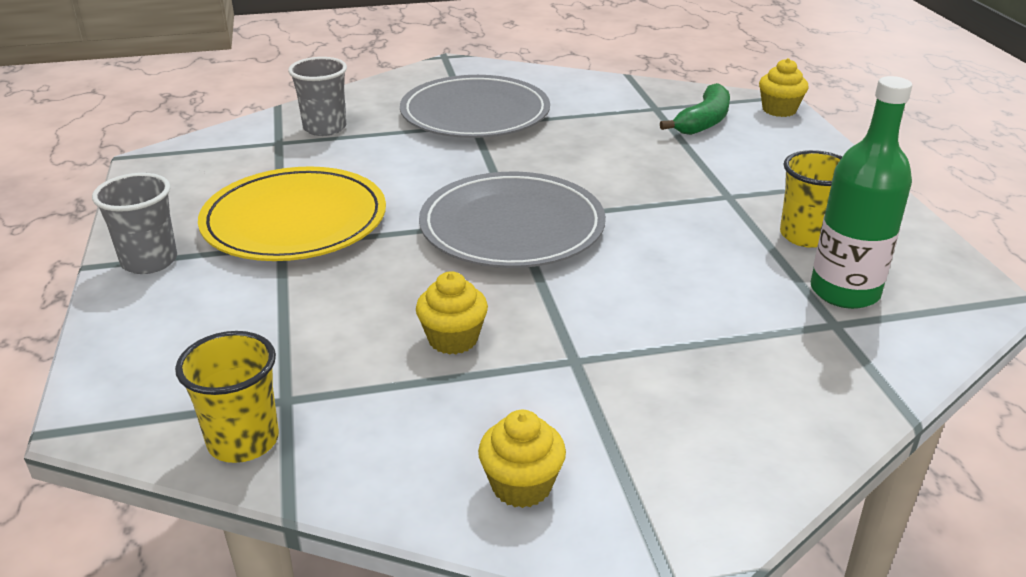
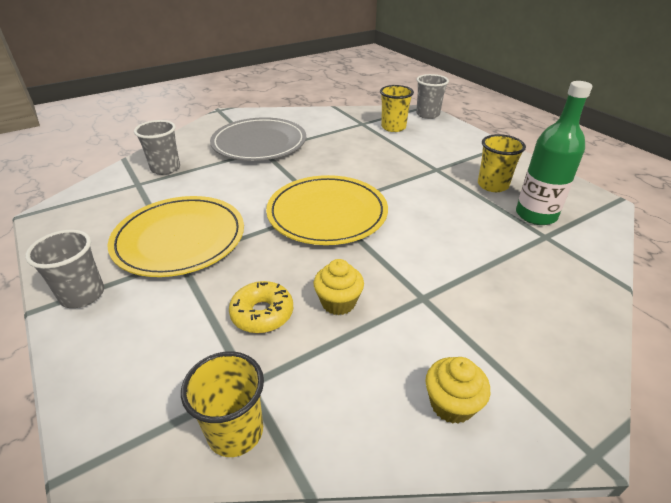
camera: 20 degrees left, 5 degrees up
grey plate [419,172,606,268] -> yellow plate [266,175,388,245]
green banana [660,83,730,135] -> yellow cup [380,85,414,132]
yellow cupcake [759,58,808,117] -> grey cup [416,74,449,119]
none -> yellow donut [229,281,293,333]

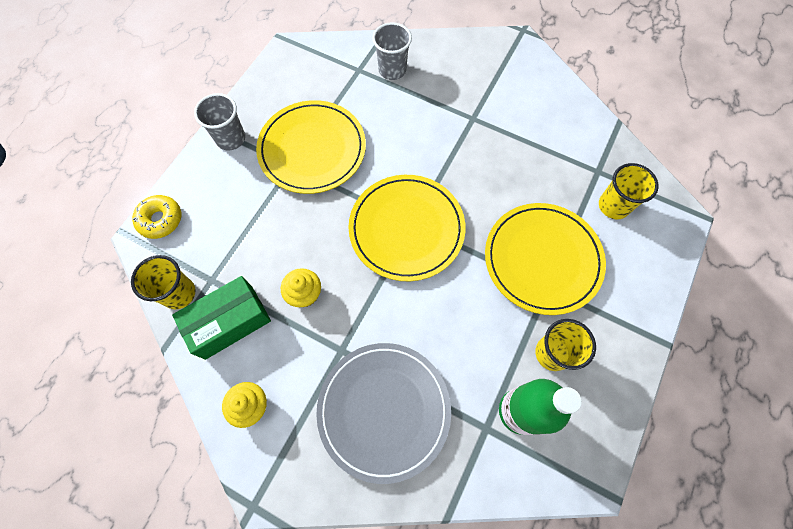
camera: 60 degrees right, 30 degrees up
grey plate [210,117,306,161] -> grey plate moved to [316,343,451,484]
yellow donut [229,281,293,333] -> yellow donut moved to [132,195,181,239]
grey cup [416,74,449,119] -> none
none -> green box [172,276,271,360]
none -> yellow plate [485,203,606,315]

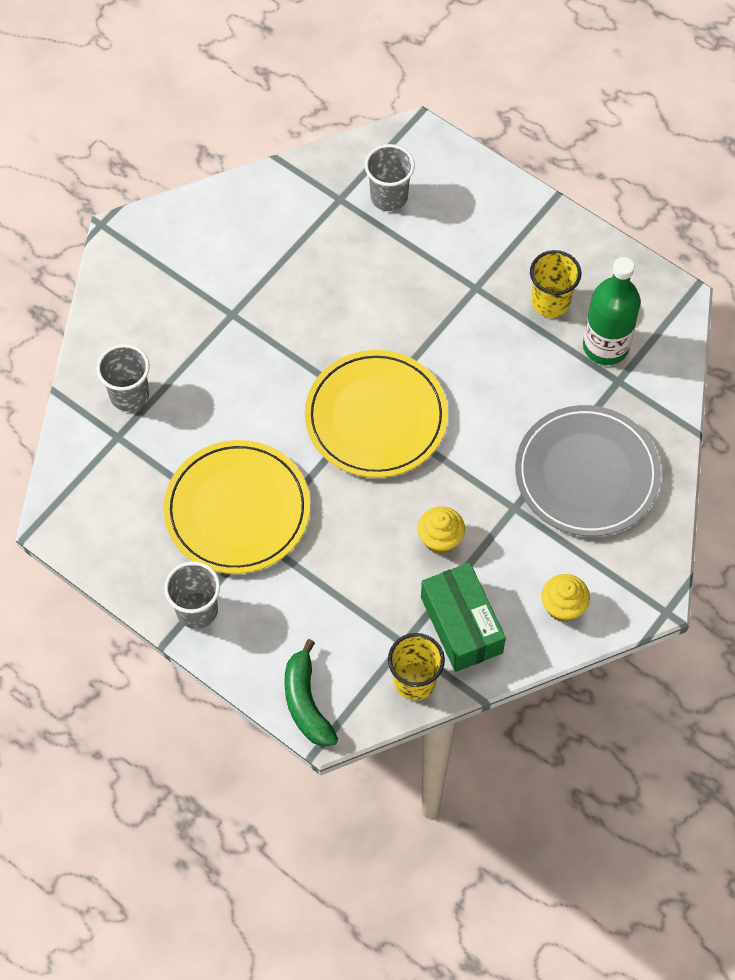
camera: 80 degrees left, 5 degrees down
yellow donut [132,195,181,239] -> green banana [284,639,338,747]
yellow plate [485,203,606,315] -> none
yellow cup [599,163,659,219] -> grey cup [365,144,415,211]

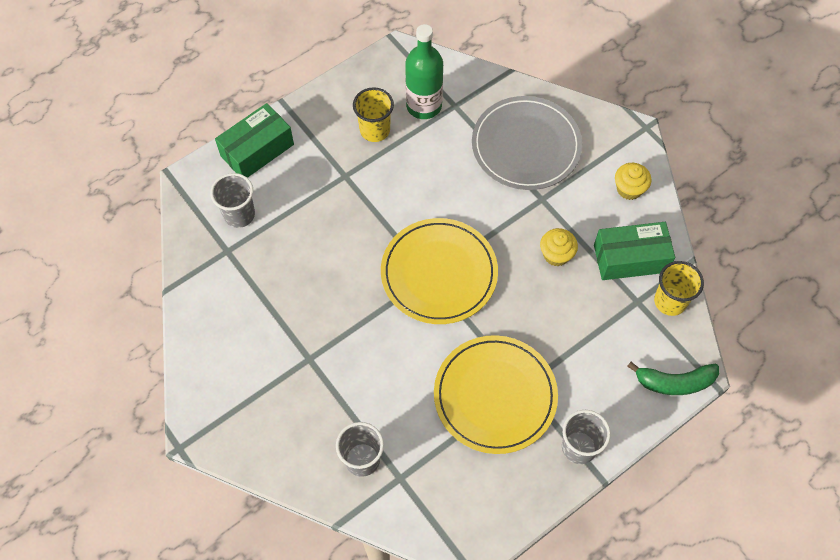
camera: 75 degrees left, 0 degrees up
none -> green box [215,103,294,178]

